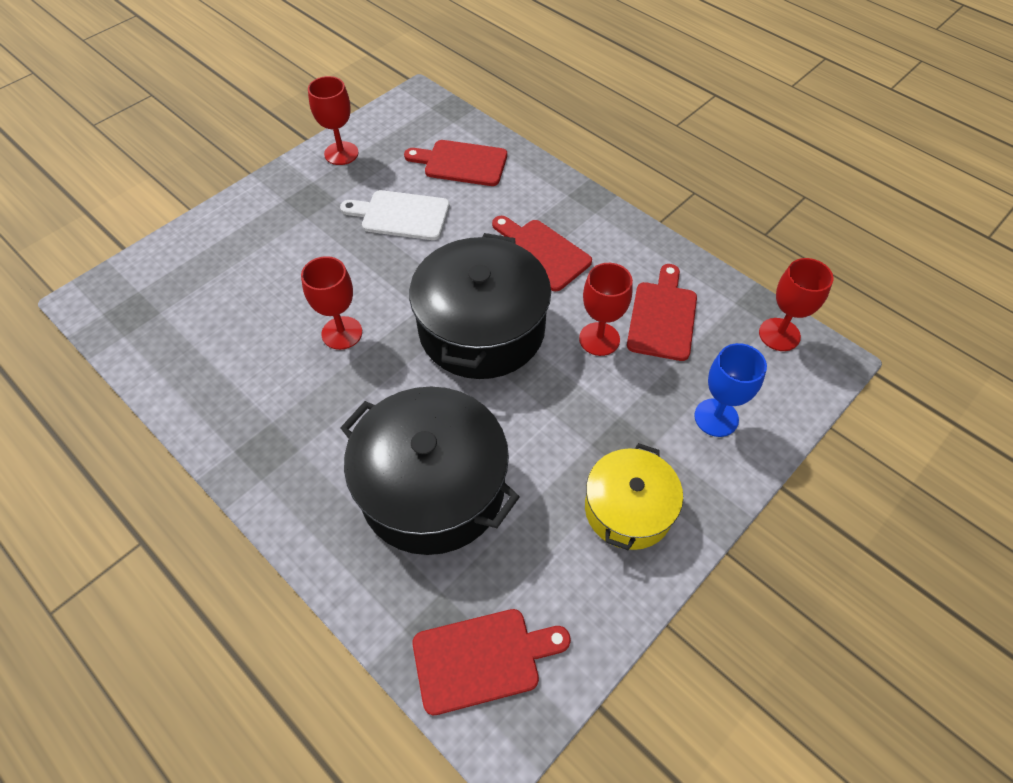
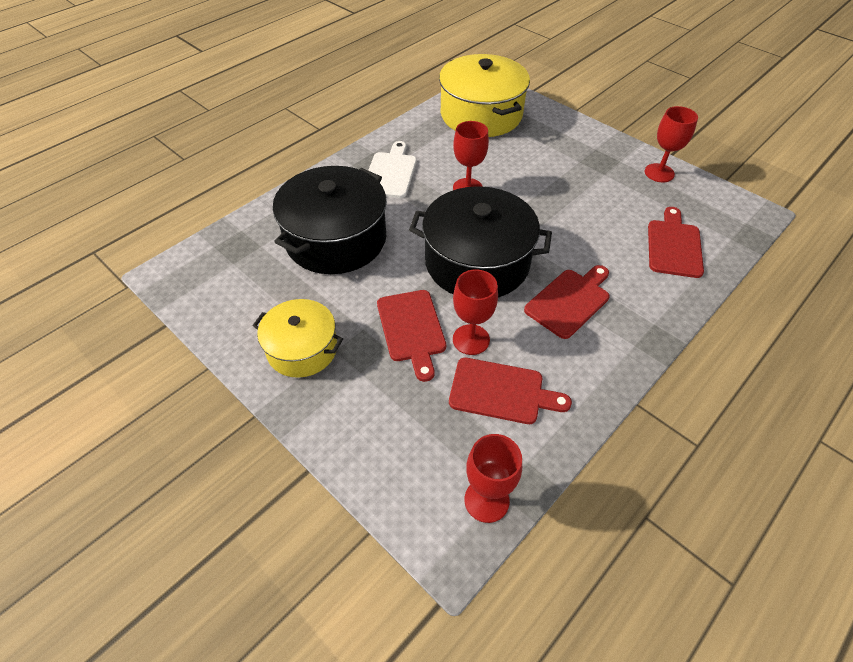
camera: 90 degrees right, 5 degrees down
white cutting board [340,190,450,240] -> white cutting board moved to [368,141,417,198]
red cutting board [413,609,571,715] -> red cutting board moved to [377,290,446,382]
blue goblet [694,343,767,437] -> none
none -> yellow pot [439,54,530,137]

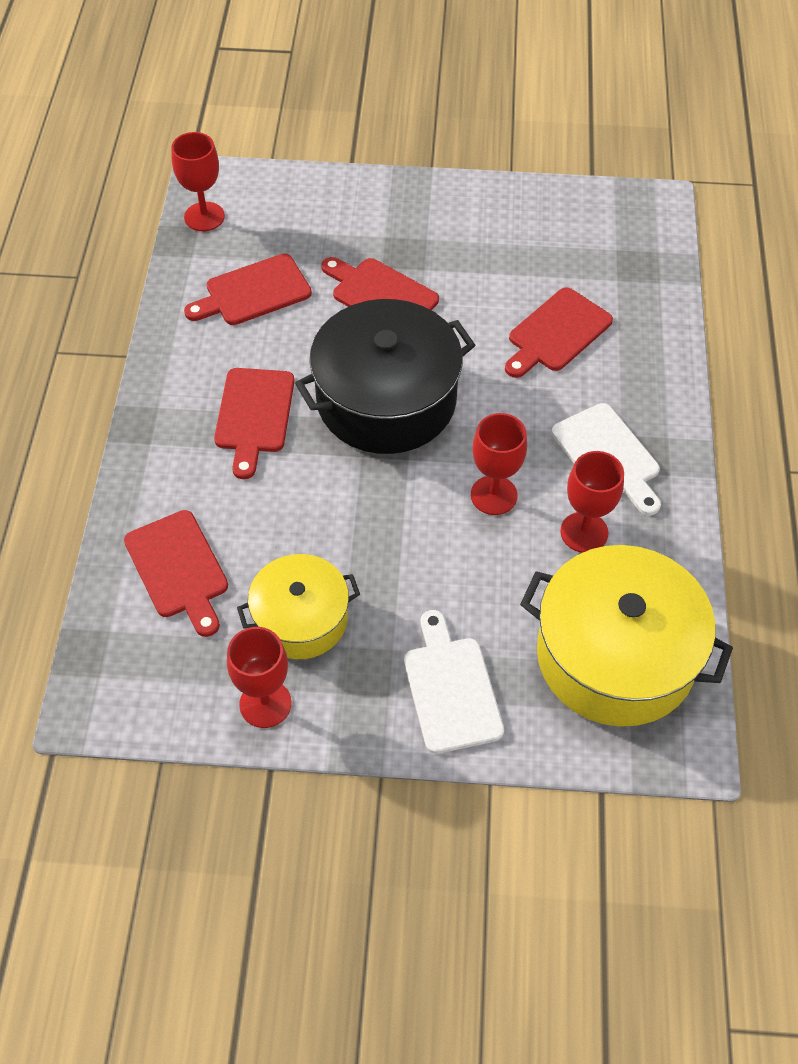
camera: 140 degrees right, 5 degrees up
yellow pot [253,299,343,378] -> yellow pot moved to [237,554,360,659]
black pot [273,166,387,274] -> red cutting board [505,287,613,378]
red goblet [453,269,498,355] -> red goblet moved to [560,451,624,553]
none -> white cutting board [404,610,504,754]

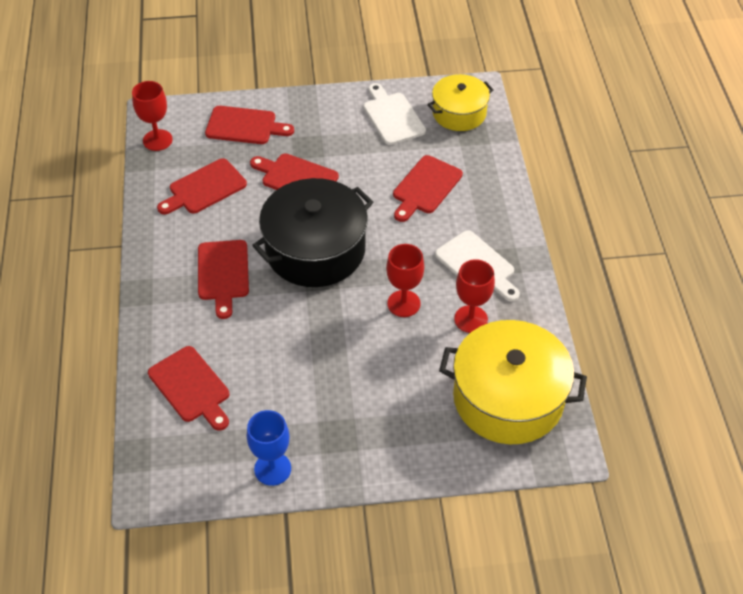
camera: 10 degrees left, 5 degrees down
red goblet [227,627,292,728] -> blue goblet [247,410,291,486]
yellow pot [237,554,360,659] -> yellow pot moved to [427,74,493,131]
white cutting board [404,610,504,754] -> white cutting board moved to [363,83,426,145]
none -> red cutting board [205,106,294,144]

